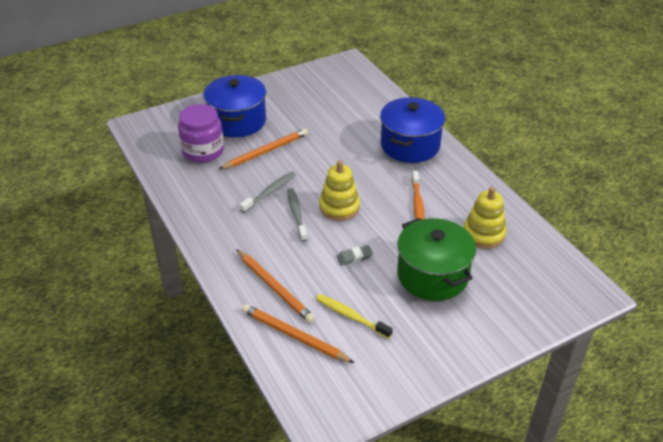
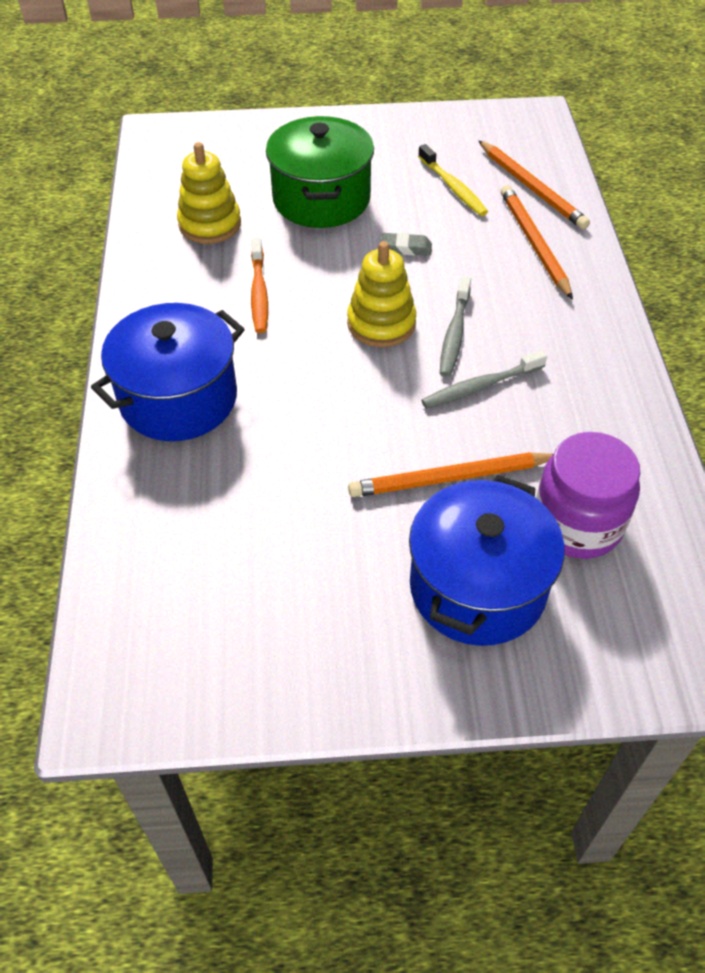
camera: 155 degrees left, 10 degrees up
orange toothbrush [412,171,425,219] -> orange toothbrush turned 150 degrees clockwise [251,238,268,333]

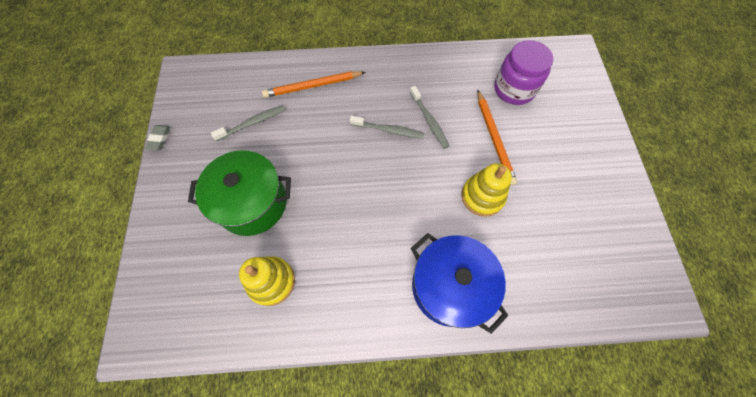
camera: 90 degrees left, 15 degrees up
orange toothbrush [251,238,268,333] -> none
yellow stacking toy [347,241,416,347] -> yellow stacking toy moved to [461,163,512,217]
grey eraser [381,232,432,256] -> grey eraser moved to [145,125,170,151]
blue pot [409,475,565,646] -> none
yellow toothbrush [418,144,488,216] -> grey toothbrush [211,105,285,141]
orange pencil [479,141,590,230] -> none

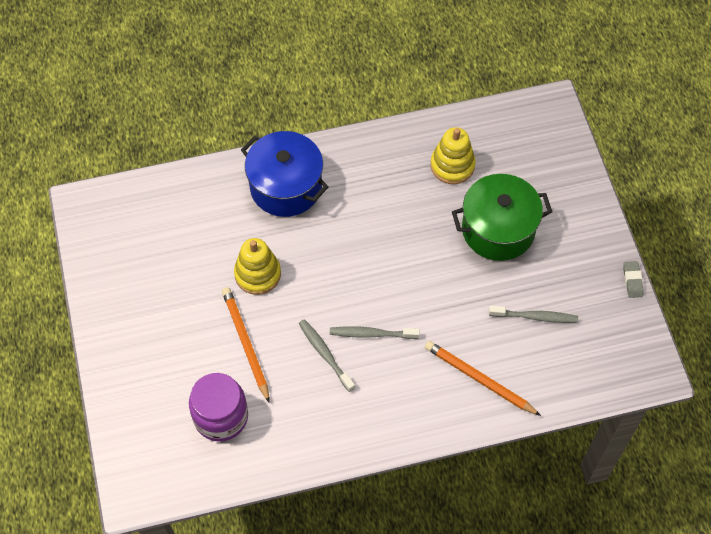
camera: 170 degrees right, 5 degrees down
grey toothbrush [211,105,285,141] -> grey toothbrush turned 135 degrees counterclockwise [489,305,578,323]
orange pencil [262,71,365,98] -> orange pencil turned 120 degrees counterclockwise [425,341,541,416]

